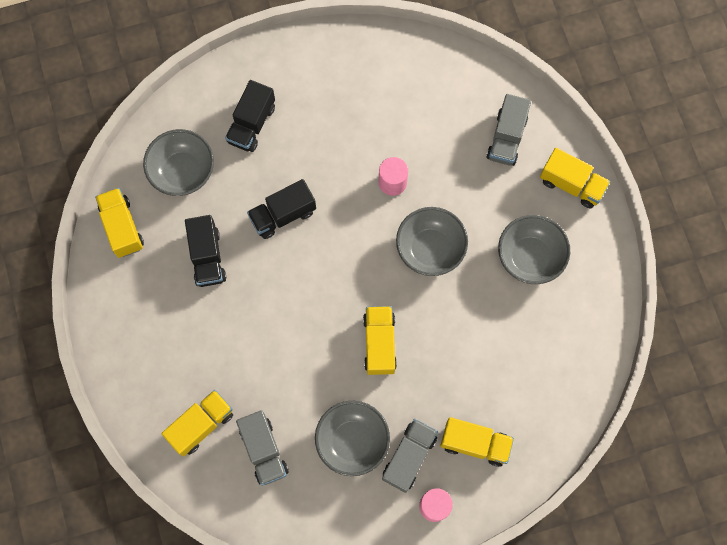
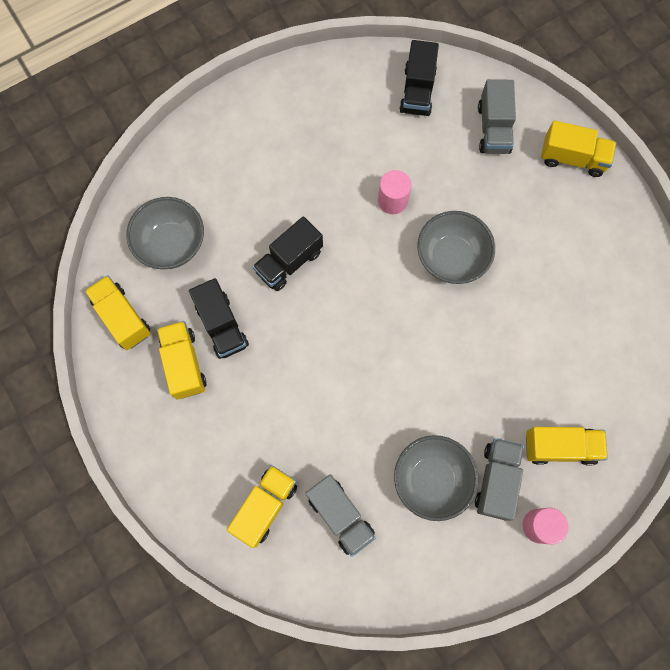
camera: 15 degrees left, 0 degrees up
black truck [225,80,275,152] -> black truck moved to [399,40,439,116]
yellow truck [363,306,397,375] -> yellow truck moved to [157,321,207,400]
grey bowl [498,215,570,284] -> none

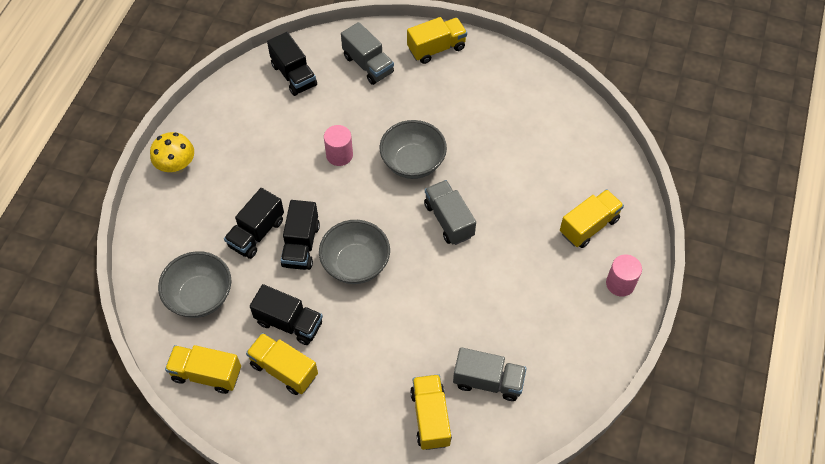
camera: 40 degrees left, 15 degrees down
grey bowl [394,435,479,521] -> grey bowl moved to [319,220,390,284]
grey truck [475,438,524,521] -> grey truck moved to [424,180,476,245]
none -> yellow mushroom [150,132,194,174]
none -> black truck [224,188,284,259]

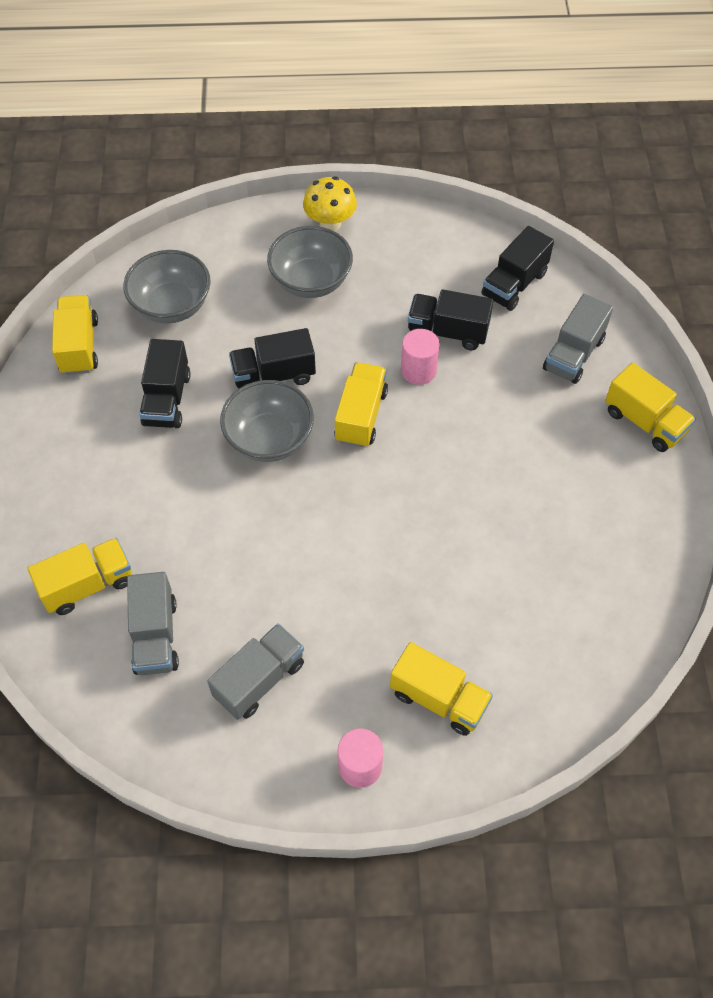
camera: 70 degrees right, 0 degrees up
black truck [224,188,284,259] -> black truck moved to [408,289,493,350]
yellow truck [246,333,318,395] -> yellow truck moved to [334,362,388,448]
grey bowl [380,120,447,179] -> grey bowl moved to [267,226,353,298]
grey truck [424,180,476,245] -> grey truck moved to [207,623,304,720]

